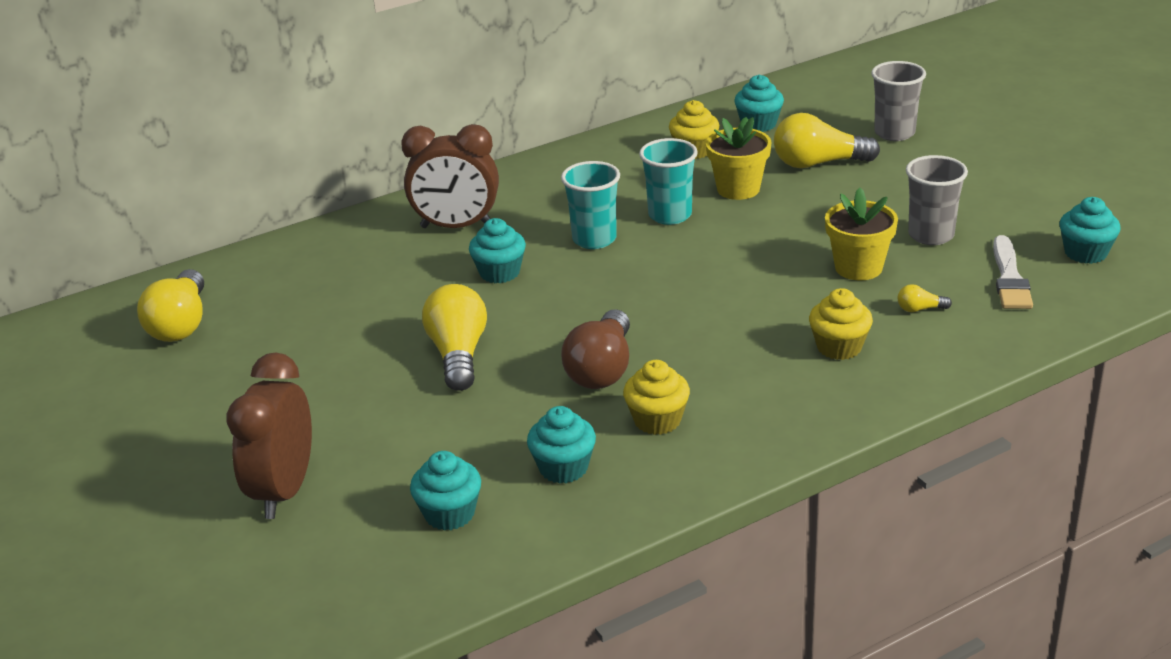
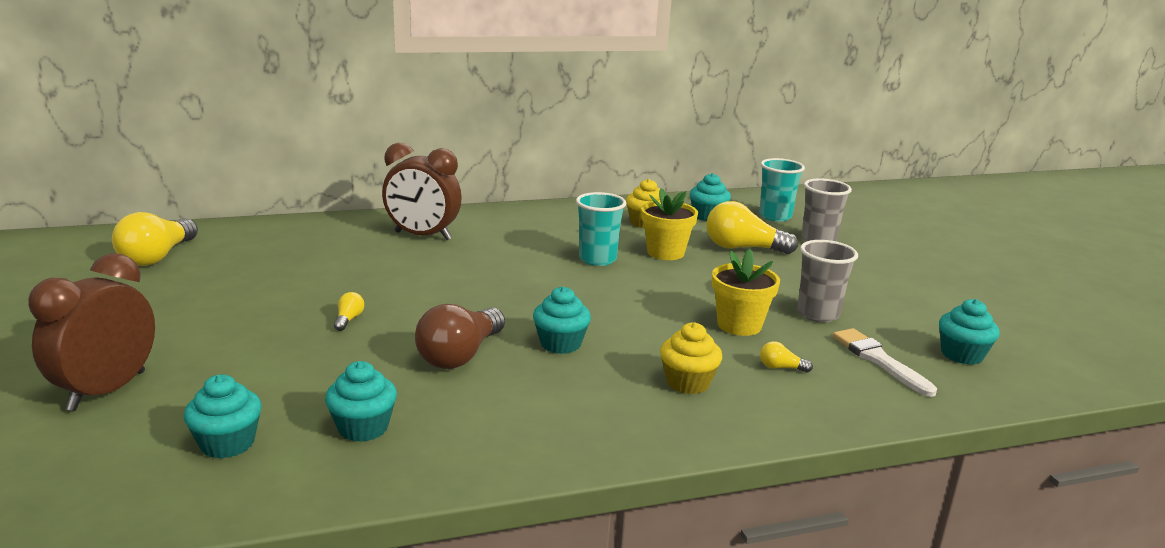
camera: 10 degrees right, 10 degrees down
yellow light bulb [422,284,487,391] -> yellow light bulb [334,292,364,331], size x0.43
turquoise cupcake [469,218,526,283] -> turquoise cupcake moved to [533,286,591,354]
turquoise cup [561,161,620,249] -> turquoise cup moved to [759,158,805,222]
yellow cupcake [623,360,690,435] -> none
white brush [993,235,1033,309] -> white brush turned 135 degrees clockwise [833,328,937,397]

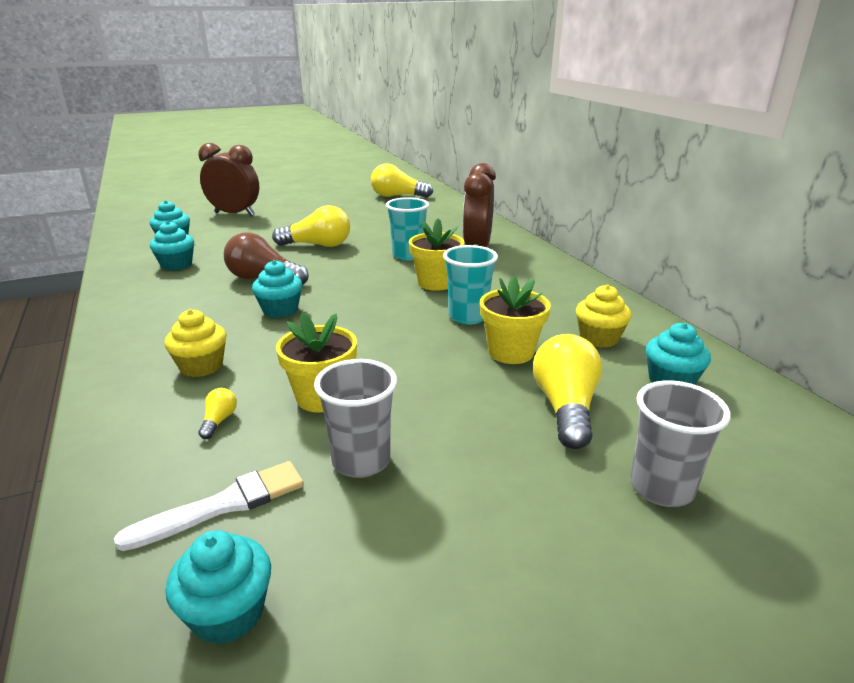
camera: 85 degrees right, 5 degrees up
yellow light bulb [334,292,364,331] -> yellow light bulb [272,205,350,247], size x2.30
turquoise cup [759,158,805,222] -> turquoise cup moved to [386,197,429,261]
none -> yellow flower pot [409,218,464,291]

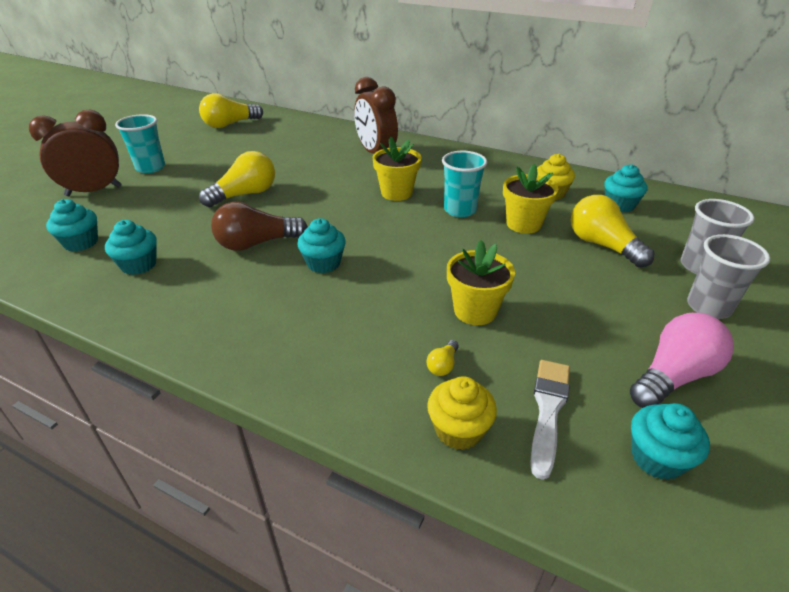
camera: 40 degrees left, 10 degrees up
yellow cupcake [164,309,226,377] -> yellow cupcake moved to [427,376,497,450]
yellow light bulb [198,388,237,439] -> yellow light bulb turned 120 degrees counterclockwise [427,340,459,376]
grey cup [314,359,397,478] -> grey cup moved to [687,234,770,319]
turquoise cup [386,197,429,261] -> turquoise cup moved to [115,114,165,173]
none -> pink light bulb [630,313,734,408]

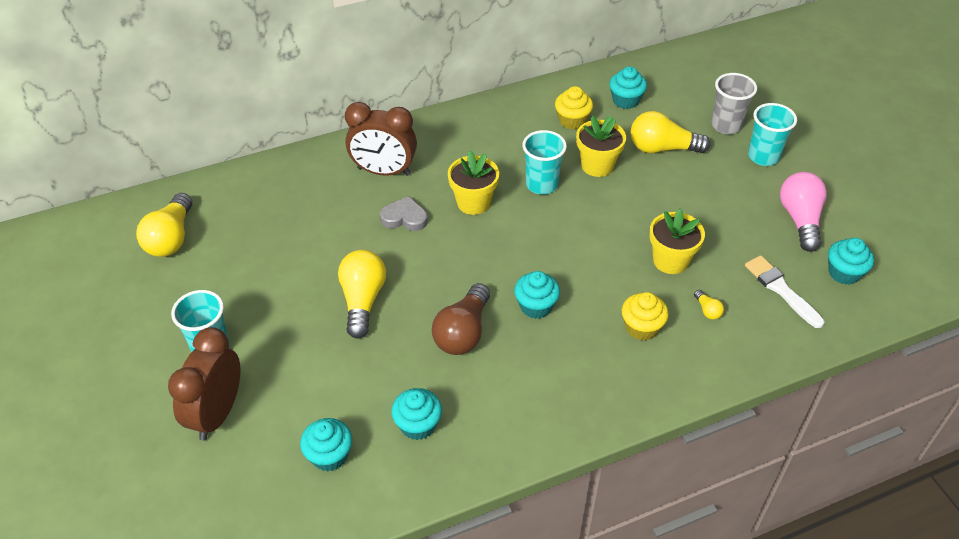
camera: 50 degrees left, 10 degrees up
yellow cupcake [427,376,497,450] -> yellow cupcake moved to [622,292,669,340]
grey cup [687,234,770,319] -> turquoise cup [748,103,797,166]
none -> grey heart [380,196,428,231]

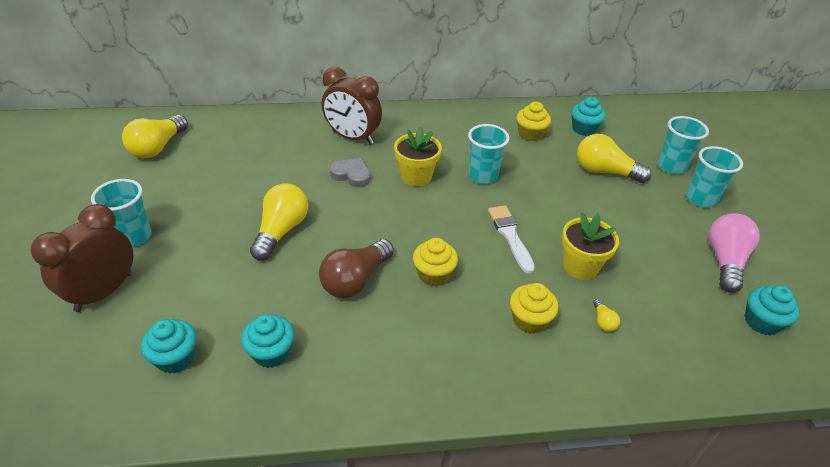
camera: 15 degrees right, 5 degrees down
turquoise cupcake [514,271,560,319] -> yellow cupcake [413,238,458,286]
yellow flower pot [576,115,626,177] -> none
grey cup [711,73,757,134] -> turquoise cup [658,116,709,174]
white brush [745,255,824,328] -> white brush moved to [488,205,535,274]

